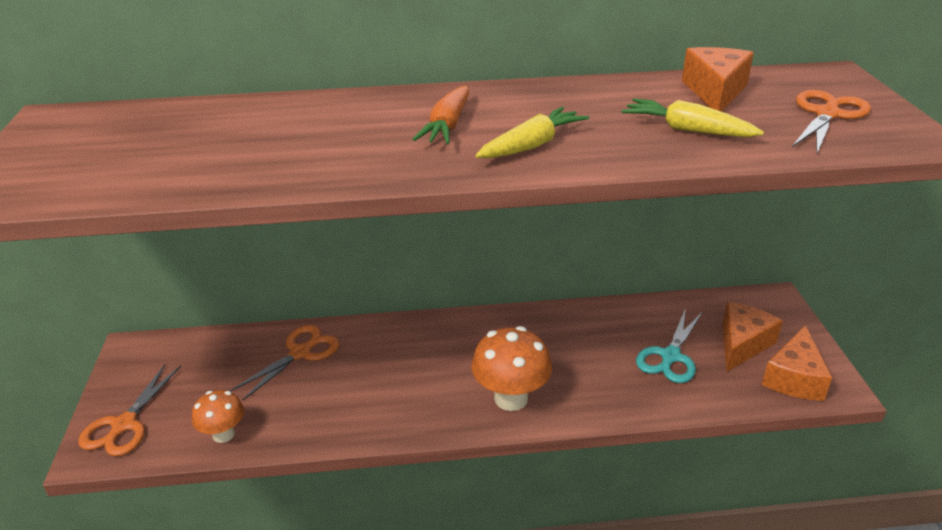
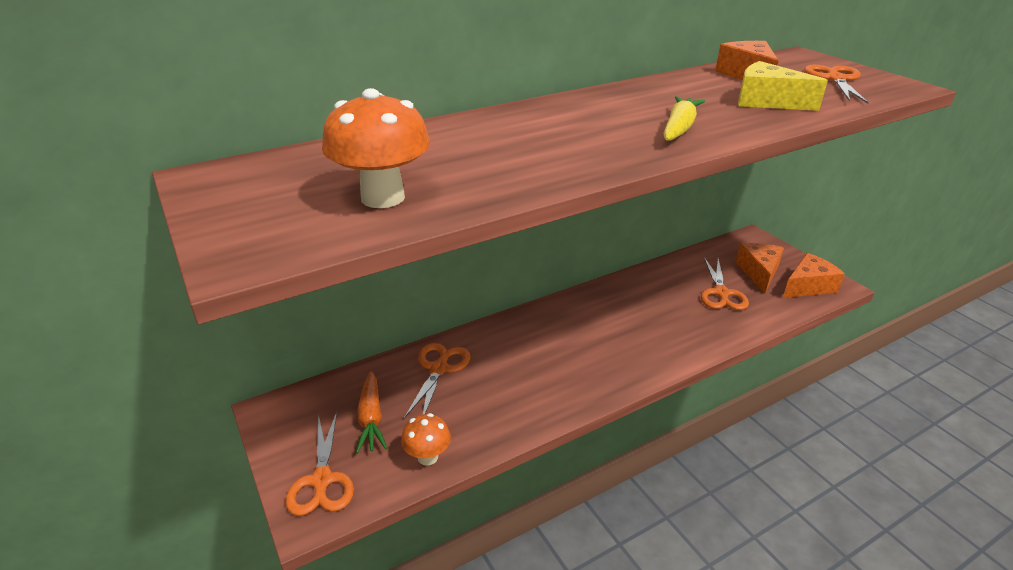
camera: 25 degrees left, 0 degrees up
orange carrot [412,85,470,144] -> orange carrot moved to [356,371,387,454]
orange mushroom [471,326,552,411] -> orange mushroom moved to [322,88,430,208]
yellow carrot [622,98,764,137] -> yellow cheese [738,61,828,111]
turquoise scissors [636,308,702,383] -> orange scissors [701,257,749,310]
orange cheese [762,325,832,401] -> orange cheese turned 120 degrees counterclockwise [783,253,845,298]

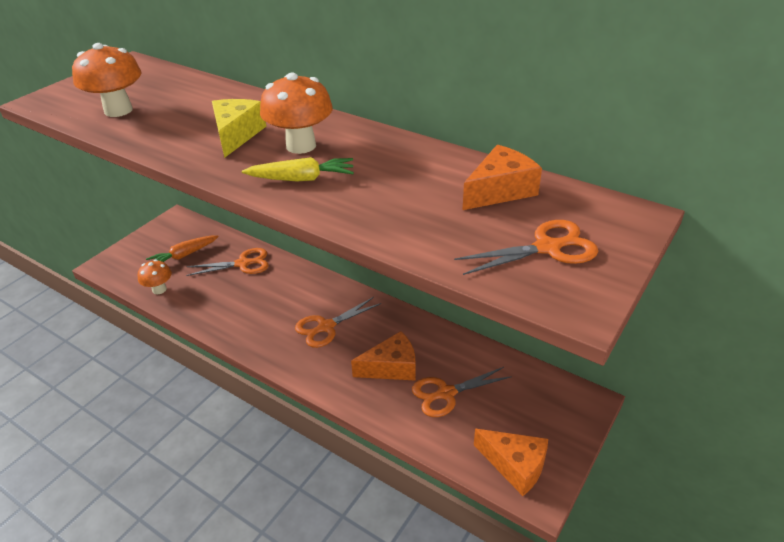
camera: 65 degrees right, 5 degrees up
orange scissors [286,412,354,516] -> orange scissors moved to [295,297,381,348]
orange cheese [735,243,784,293] -> orange cheese moved to [351,331,416,381]
yellow cheese [738,61,828,111] -> yellow cheese moved to [212,99,266,158]
none -> orange mushroom [260,73,333,154]

